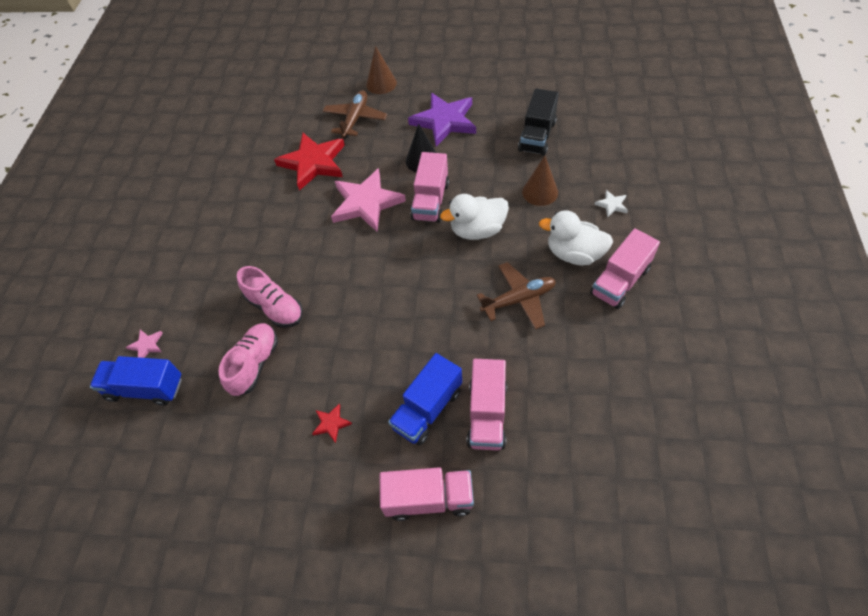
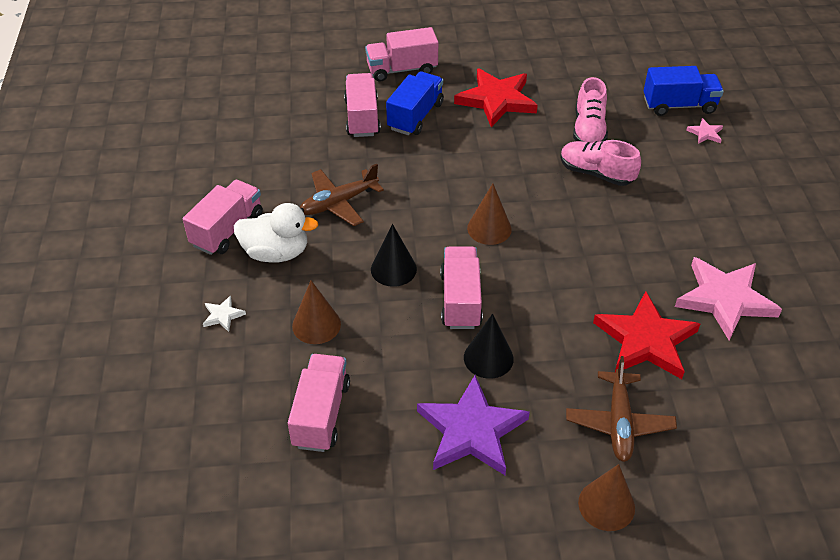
camera: 165 degrees right, 10 degrees down
red star [312,404,352,443] -> red star [454,68,538,127], size x2.36
pink star [331,168,406,232] -> pink star moved to [675,257,782,341]
white duck [440,194,509,240] -> black cone [371,224,417,287]
black truck [518,88,559,156] -> pink truck [288,354,350,452]
none -> brown cone [467,183,512,245]

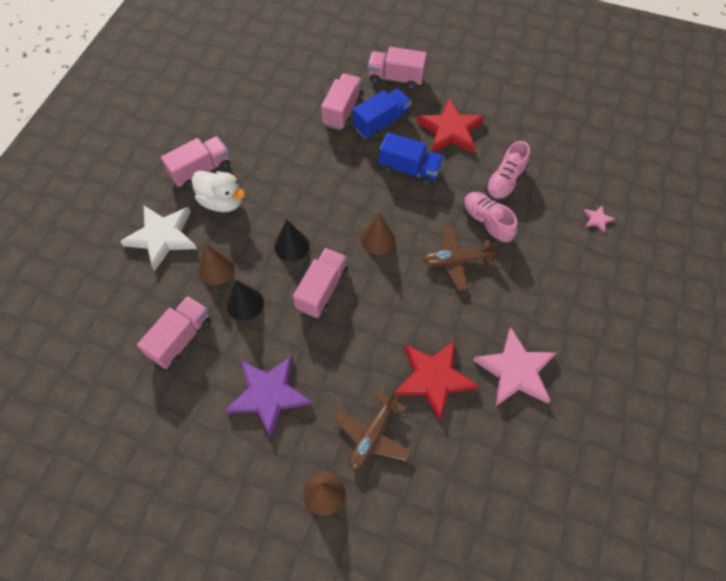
camera: 25 degrees right, 15 degrees up
white star [203,296,246,332] -> white star [120,206,197,271], size x2.36
brown plane [300,164,384,226] -> brown plane moved to [422,226,498,290]
black cone [464,314,514,379] -> black cone moved to [227,280,264,320]
blue truck [644,66,724,116] -> blue truck moved to [379,132,444,186]

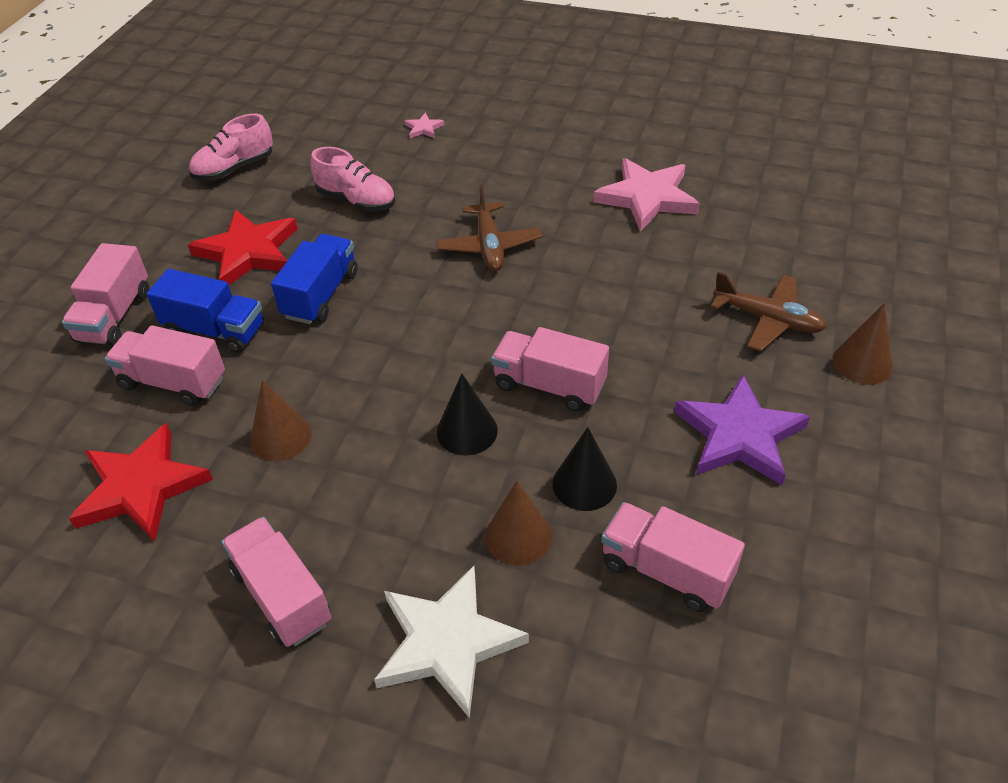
camera: 90 degrees left, 15 degrees down
white duck [191,171,245,212] -> none
blue truck [353,89,412,140] -> blue truck turned 150 degrees clockwise [147,269,264,353]
brown cone [360,213,395,255] -> brown cone moved to [250,380,311,461]
red star [395,341,479,421] -> red star moved to [69,423,213,542]
pink shoe [463,192,518,244] -> pink shoe moved to [189,113,273,181]

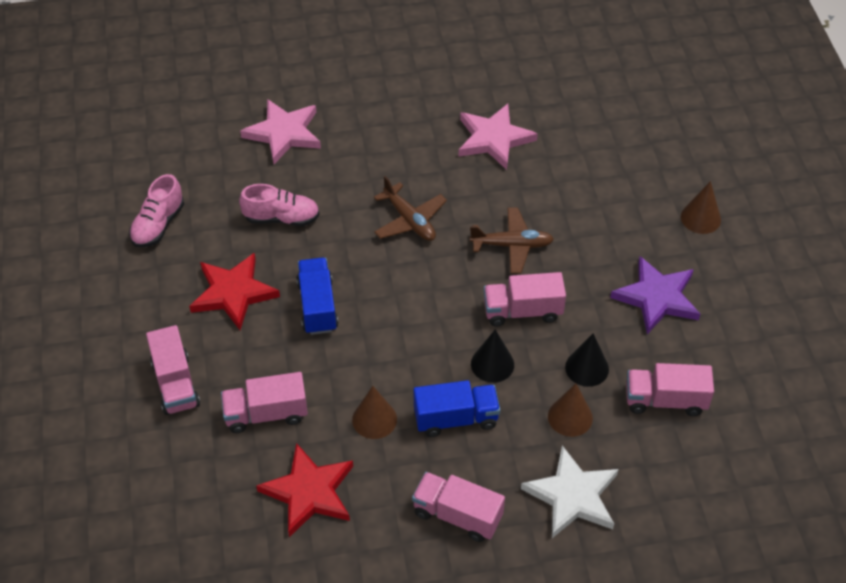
camera: 30 degrees left, 5 degrees up
blue truck [147,269,264,353] -> blue truck moved to [414,380,500,437]
pink star [404,113,444,138] -> pink star [240,99,321,164], size x2.36
brown plane [711,272,827,351] -> brown plane moved to [470,208,554,274]

